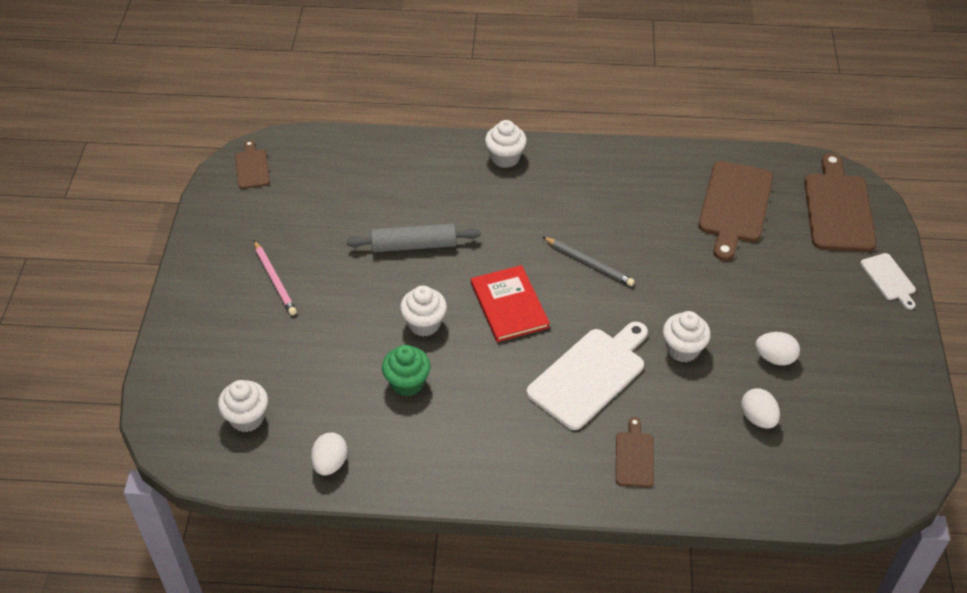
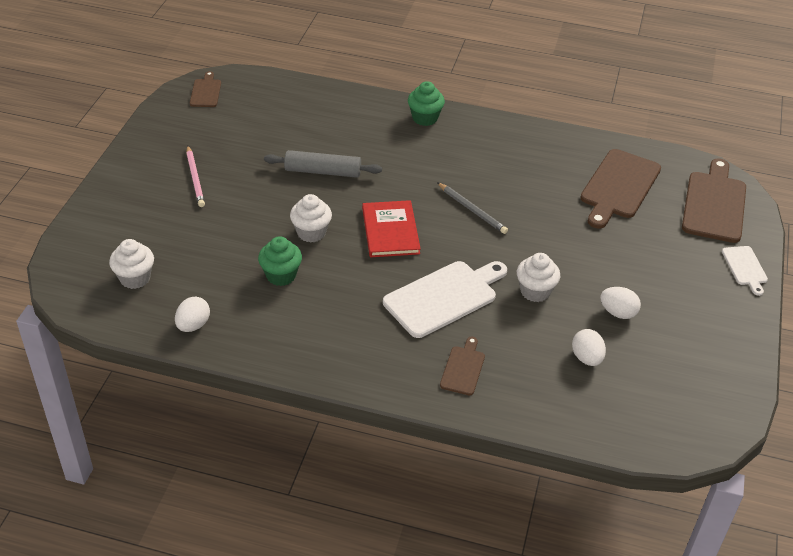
camera: 10 degrees right, 5 degrees down
white cupcake [485,120,527,168] -> green cupcake [408,81,445,126]

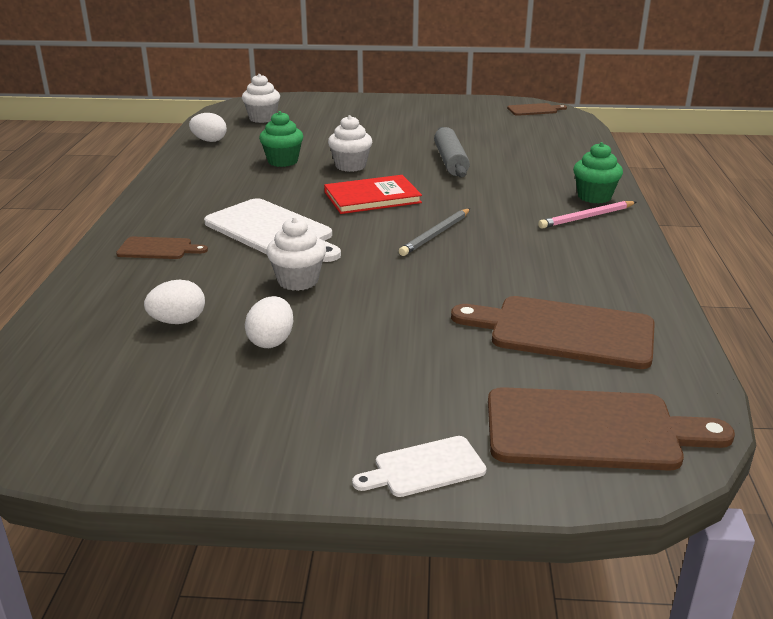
camera: 80 degrees right, 15 degrees down
pink pencil [186,146,205,207] -> pink pencil moved to [538,201,636,229]

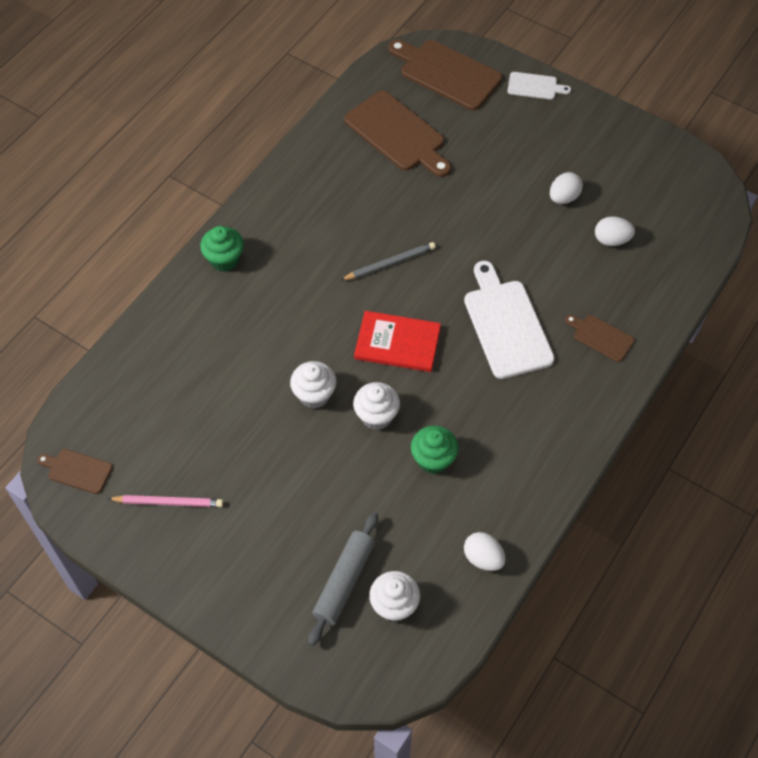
camera: 150 degrees left, 30 degrees up
white cupcake [266,217,326,291] -> white cupcake moved to [290,361,337,409]
grey rolling pin [434,127,470,178] -> grey rolling pin moved to [308,512,378,646]
pink pencil [538,201,636,229] -> pink pencil moved to [107,495,223,507]

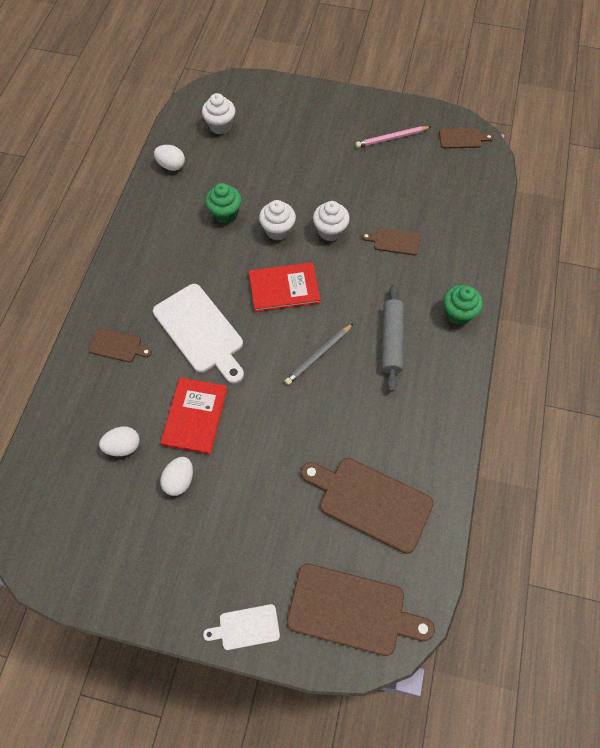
camera: 160 degrees right, 5 degrees up
grey rolling pin [308,512,378,646] -> grey rolling pin moved to [382,285,404,392]
none -> red book [161,378,227,455]
none -> brown cutting board [362,227,420,255]

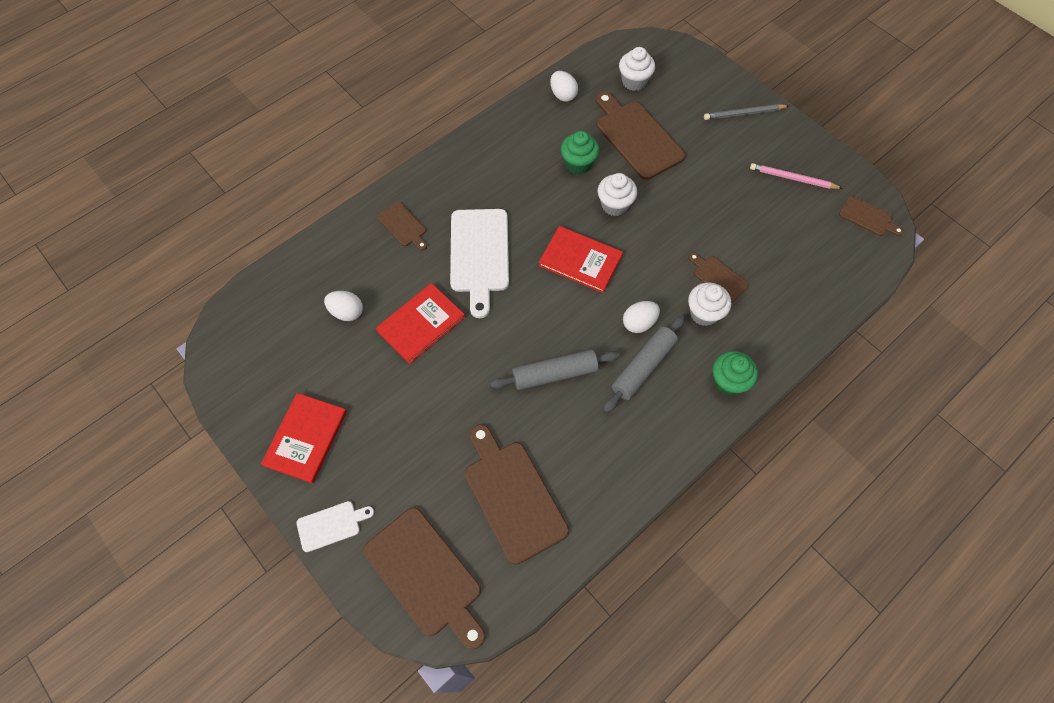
camera: 35 degrees right, 0 degrees up
white egg [160,457,193,496] -> white egg moved to [623,301,660,333]
white cutting board [203,604,280,650] -> white cutting board turned 135 degrees clockwise [297,501,374,552]
grey pencil [285,324,353,385] -> grey pencil moved to [704,104,789,120]
white cupcake [313,201,350,241] -> white cupcake moved to [688,282,731,326]
none -> red book [261,393,347,483]
none -> grey rolling pin [490,349,620,390]
none -> brown cutting board [596,92,685,180]

